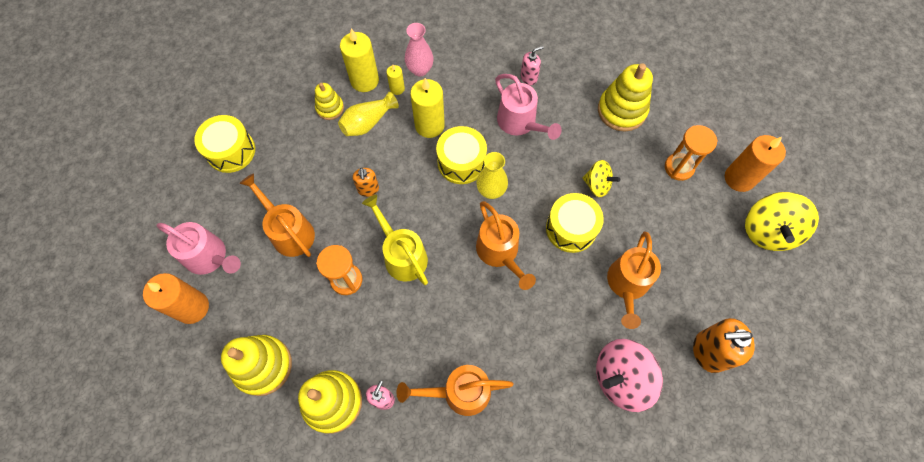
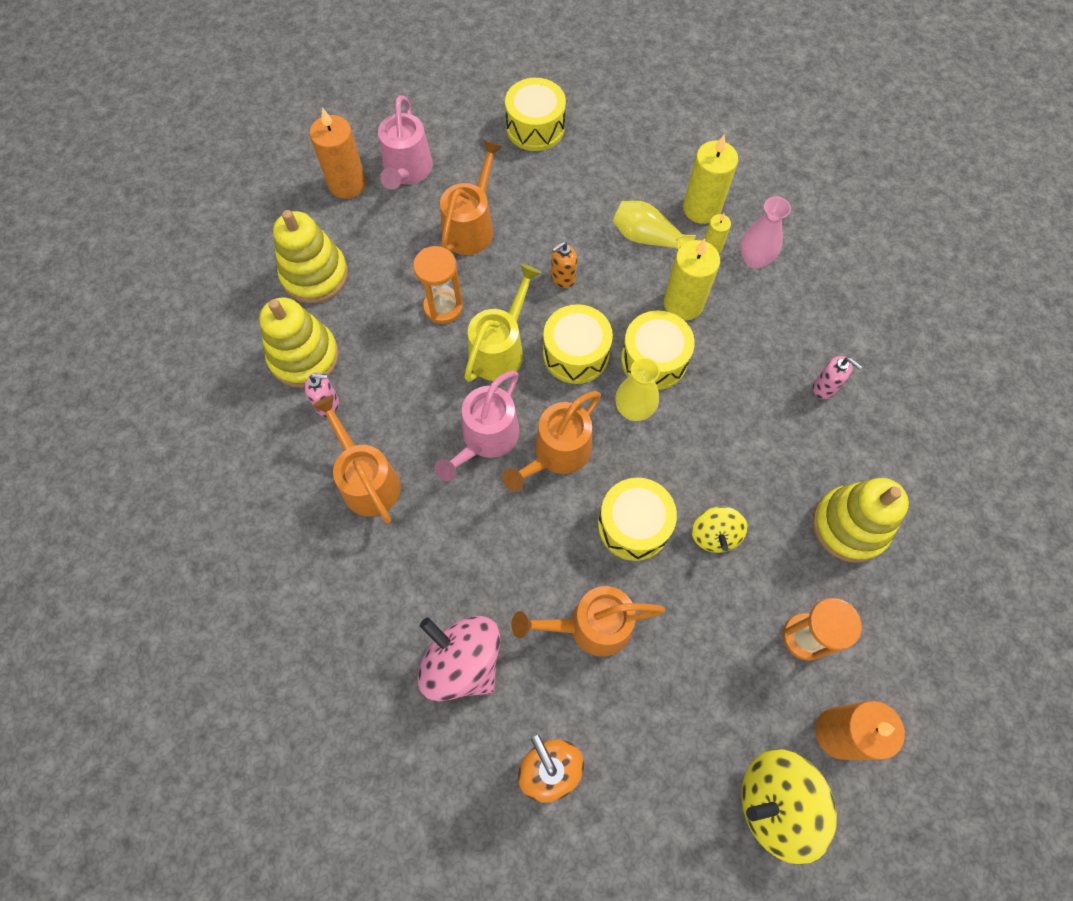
camera: 65 degrees right, 0 degrees up
yellow stacking toy [315,83,344,120] -> none
pink watering can [495,74,562,140] -> pink watering can moved to [434,370,520,482]
none -> yellow drum [543,304,613,384]

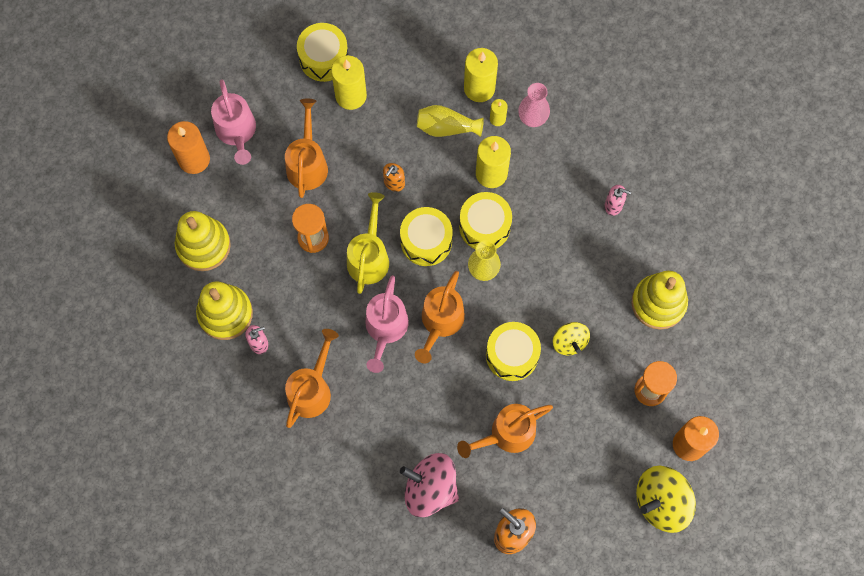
camera: 20 degrees left, 5 degrees up
orange watering can [312,395,401,524] -> orange watering can turned 75 degrees clockwise [285,329,339,428]
none -> yellow candle [331,55,367,110]

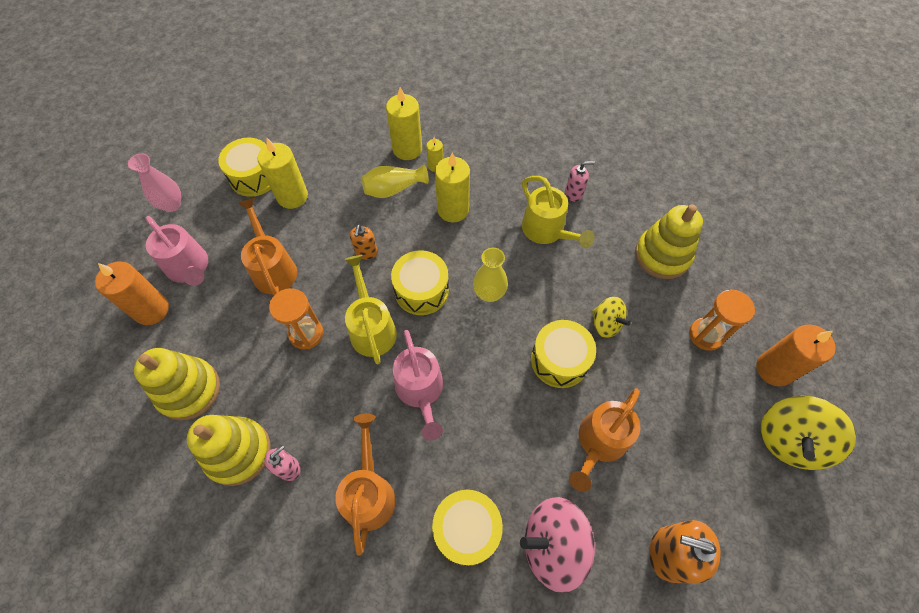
camera: 25 degrees left, 10 degrees down
orange watering can [415,271,465,363] -> none
yellow drum [459,192,512,249] -> yellow drum moved to [432,490,503,566]
pink vase [518,83,550,127] -> pink vase moved to [128,153,181,212]
none -> yellow watering can [522,176,595,248]

